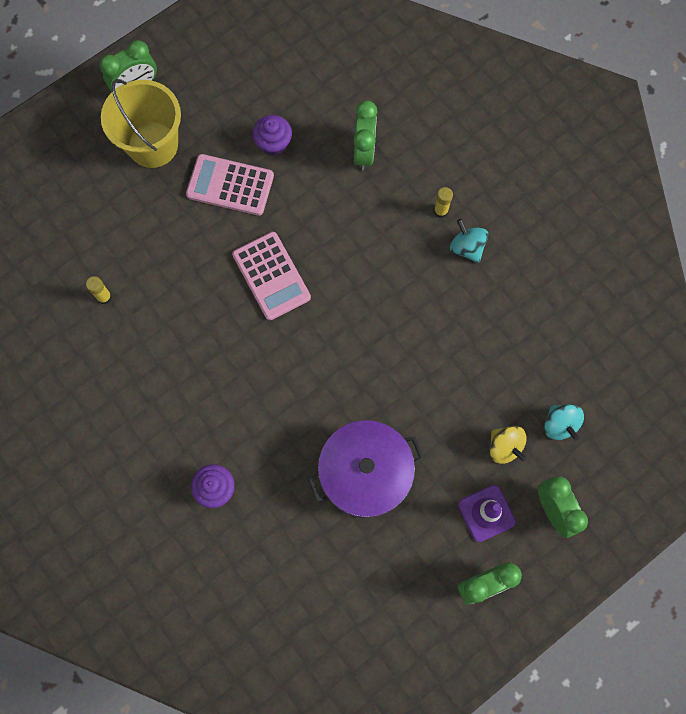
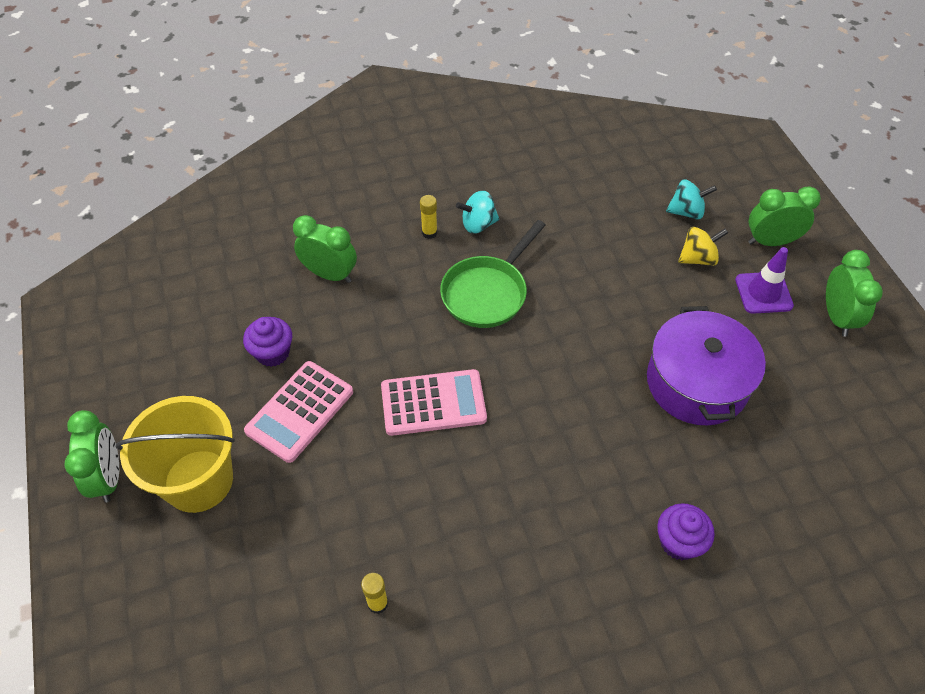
camera: 70 degrees left, 20 degrees down
none -> green pan [440,220,546,328]

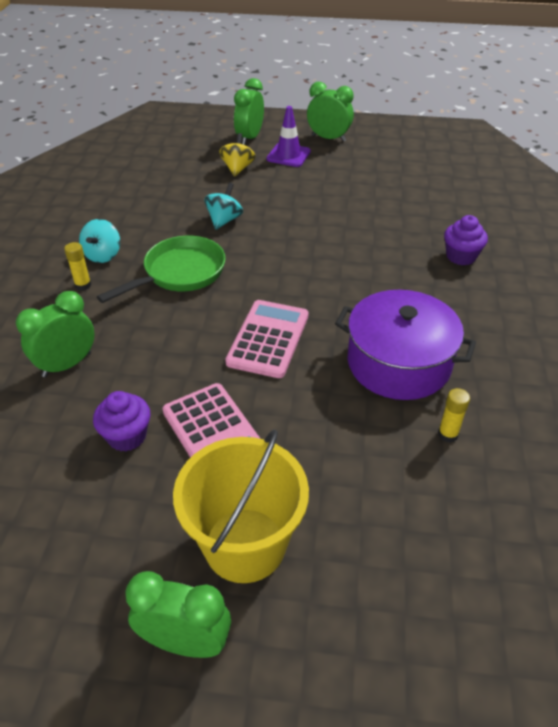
camera: 65 degrees left, 10 degrees down
green pan [440,220,546,328] -> green pan turned 105 degrees counterclockwise [97,236,226,303]
purple pot [647,306,766,425] -> purple pot moved to [335,290,476,400]
turquoise spinning top [666,179,717,220] -> turquoise spinning top moved to [204,182,243,230]

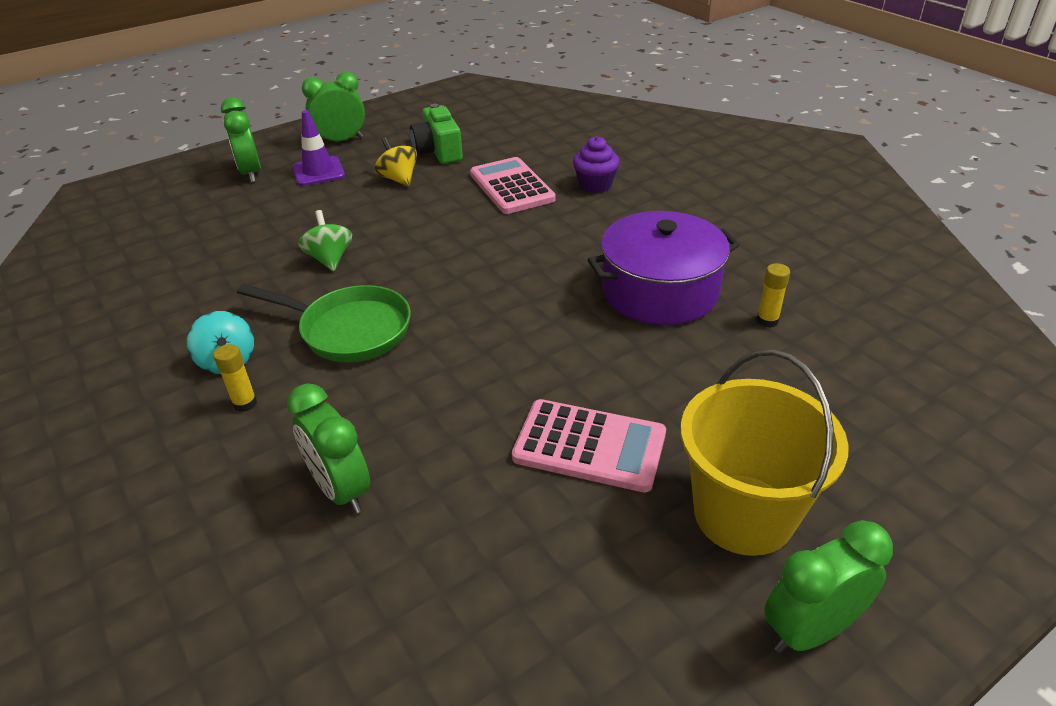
camera: 40 degrees left, 5 degrees down
green clock [16,291,95,377] -> green clock turned 45 degrees counterclockwise [287,383,370,514]
purple cupcake [93,391,150,451] -> none
green pan [97,236,226,303] -> green pan turned 105 degrees clockwise [237,284,411,362]
turquoise spinning top [204,182,243,230] -> green spinning top [299,210,352,271]
yellow spinning top [219,133,256,177] -> yellow spinning top moved to [375,137,417,186]
pink calculator [225,300,309,378] -> pink calculator moved to [470,157,556,214]
none -> green camera [410,104,463,164]

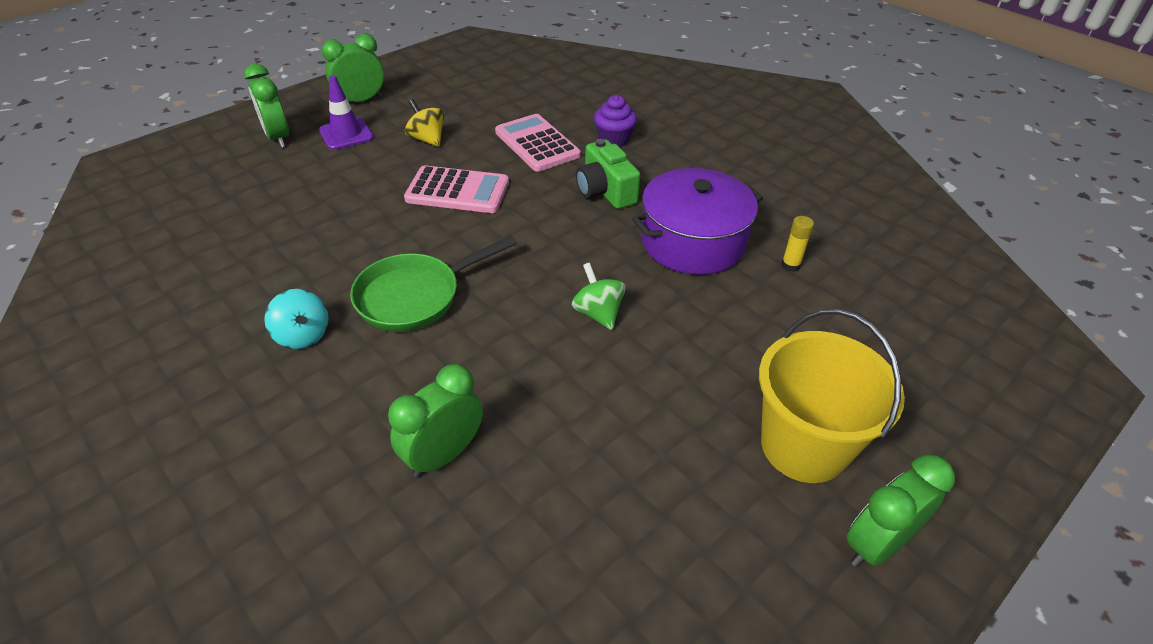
camera: 10 degrees left, 5 degrees up
yellow glue stick [213,344,257,412] -> none
green pan [237,284,411,362] -> green pan turned 135 degrees clockwise [350,236,517,332]
green clock [287,383,370,514] -> green clock turned 90 degrees clockwise [388,364,483,477]
green spinning top [299,210,352,271] -> green spinning top moved to [572,263,626,330]
green camera [410,104,463,164] -> green camera moved to [576,139,640,209]
pink calculator [512,399,666,493] -> pink calculator moved to [404,165,509,213]

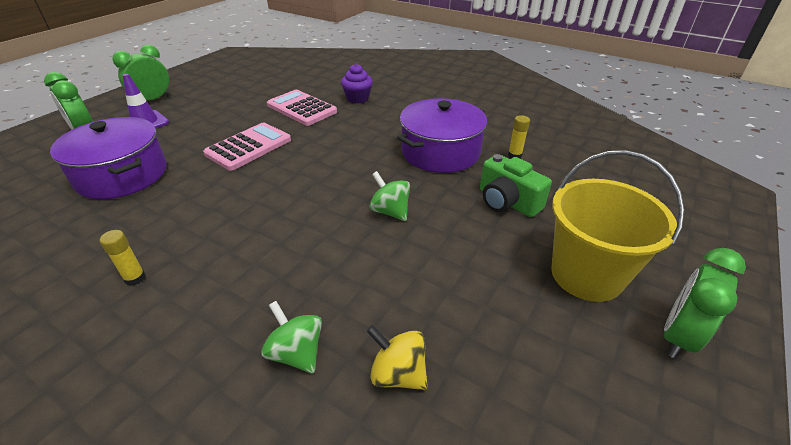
camera: 15 degrees left, 5 degrees down
turquoise spinning top [264,289,329,349] -> yellow glue stick [100,230,146,286]
green pan [350,236,517,332] -> none
green clock [388,364,483,477] -> green spinning top [261,301,322,374]
pink calculator [404,165,509,213] -> pink calculator turned 45 degrees counterclockwise [203,123,291,171]
yellow spinning top [405,99,444,147] -> yellow spinning top moved to [367,325,428,390]
green camera [576,139,640,209] -> green camera moved to [480,154,552,217]
none -> purple pot [50,117,167,199]

